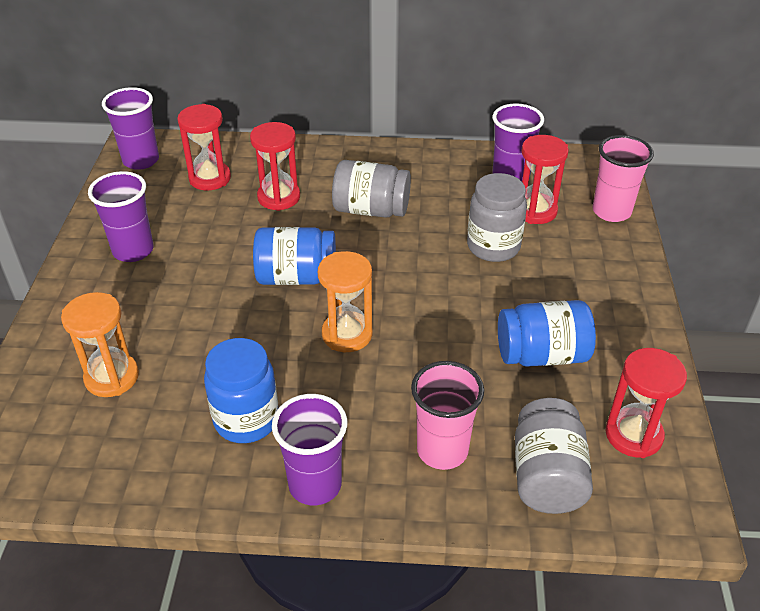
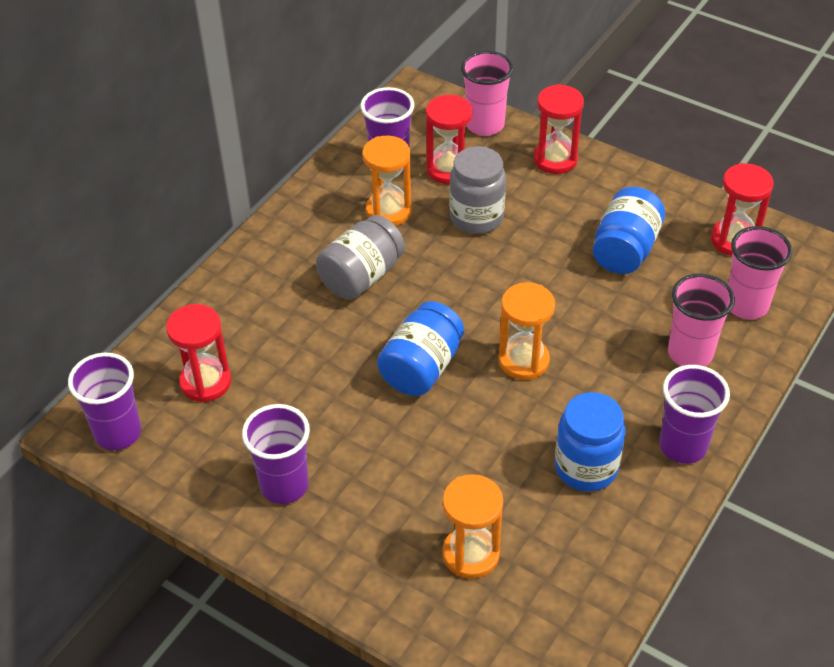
camera: 60 degrees left, 5 degrees up
red hourglass [250,122,300,211] -> red hourglass moved to [533,84,584,174]
grey jar [515,398,593,514] -> pink cup [728,226,792,320]
none -> orange hourglass [362,136,412,226]

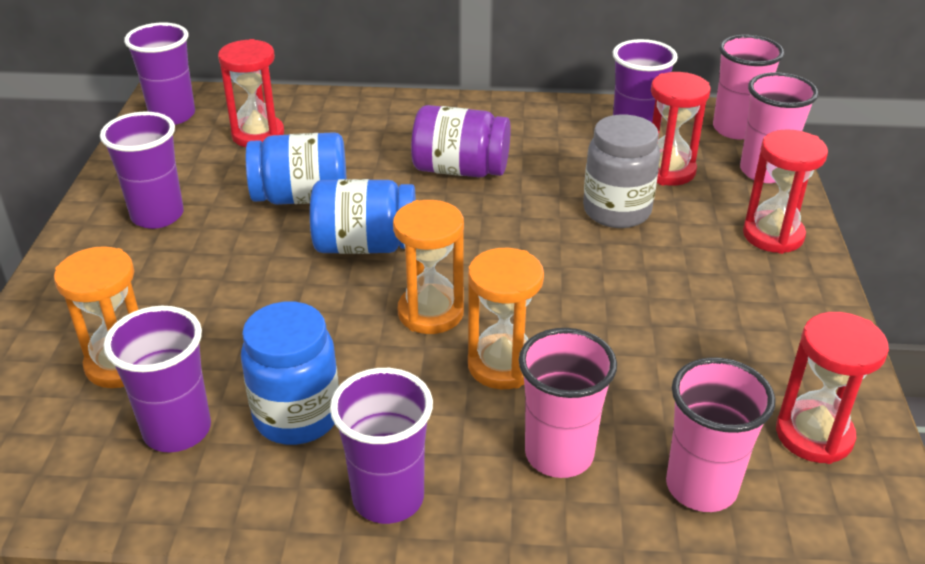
camera: 60 degrees right, 10 degrees down
grey jar [316,215,405,300] -> purple jar [411,105,511,178]
orange hourglass [362,136,412,226] -> orange hourglass moved to [468,248,544,389]
blue jar [593,187,665,274] -> blue jar moved to [246,132,347,205]
none -> purple cup [103,306,211,452]
none -> pink cup [713,35,784,139]

